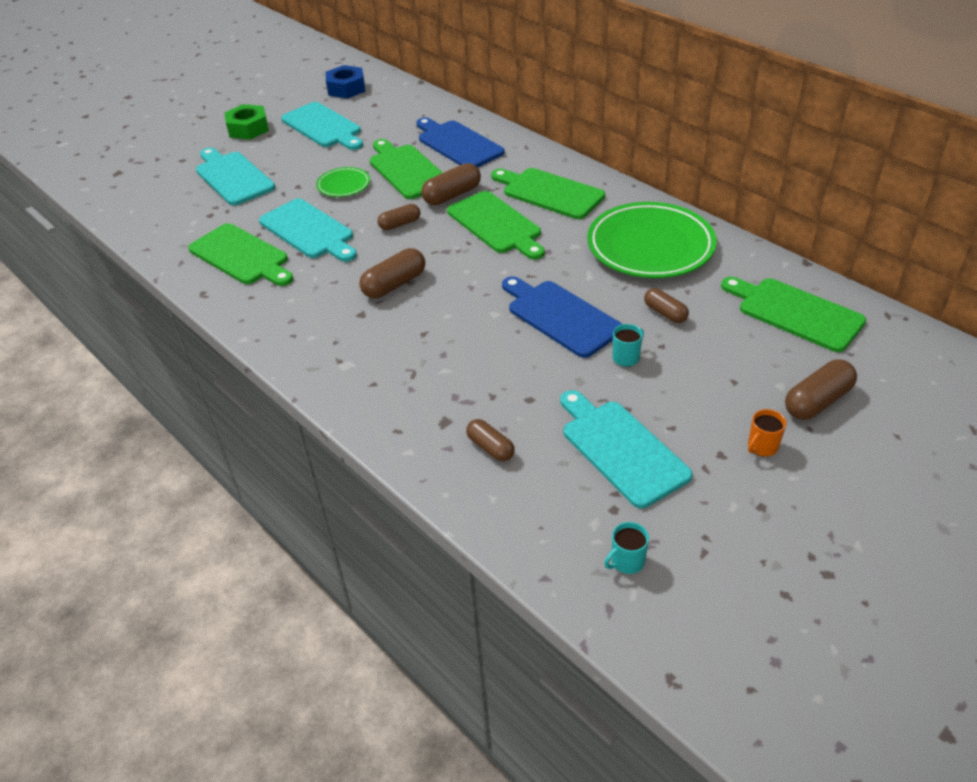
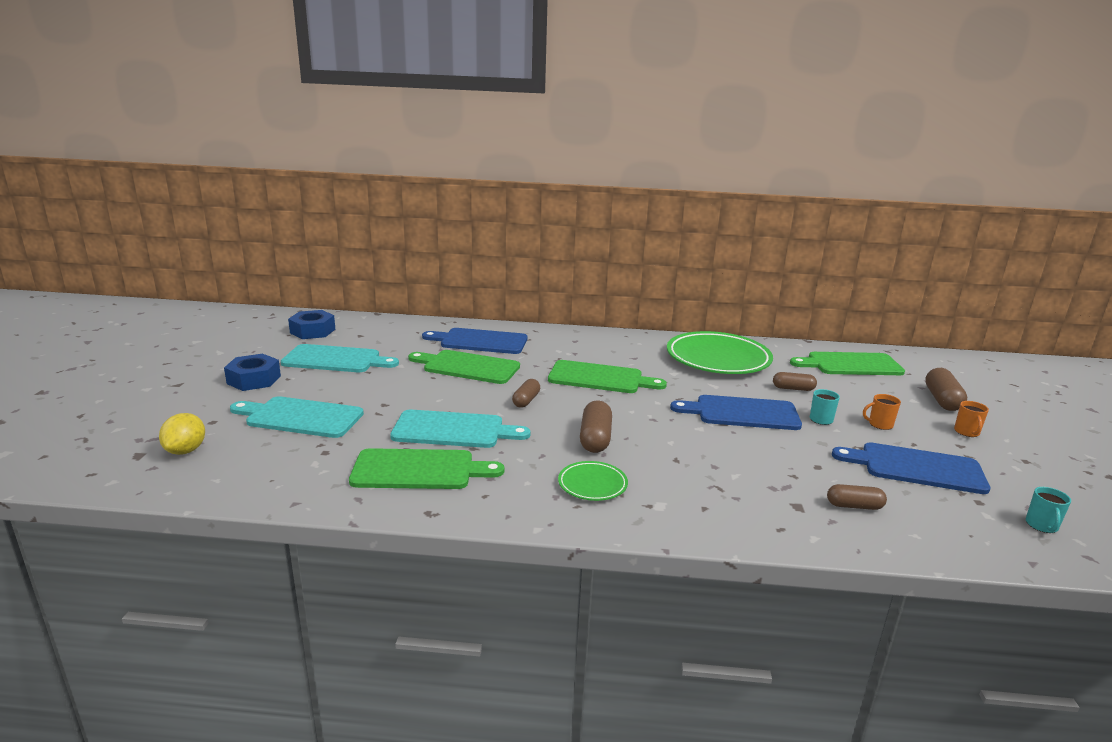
camera: 45 degrees left, 20 degrees down
green nut [224,104,269,140] -> blue nut [224,354,281,391]
green plate [316,167,370,197] -> green plate moved to [558,461,628,501]
brown capsule [421,163,481,205] -> none
green cutting board [491,168,605,219] -> none
turquoise cutting board [560,390,693,508] -> blue cutting board [832,442,991,494]
none -> yellow lemon [159,413,205,455]
none -> orange mug [863,394,901,430]

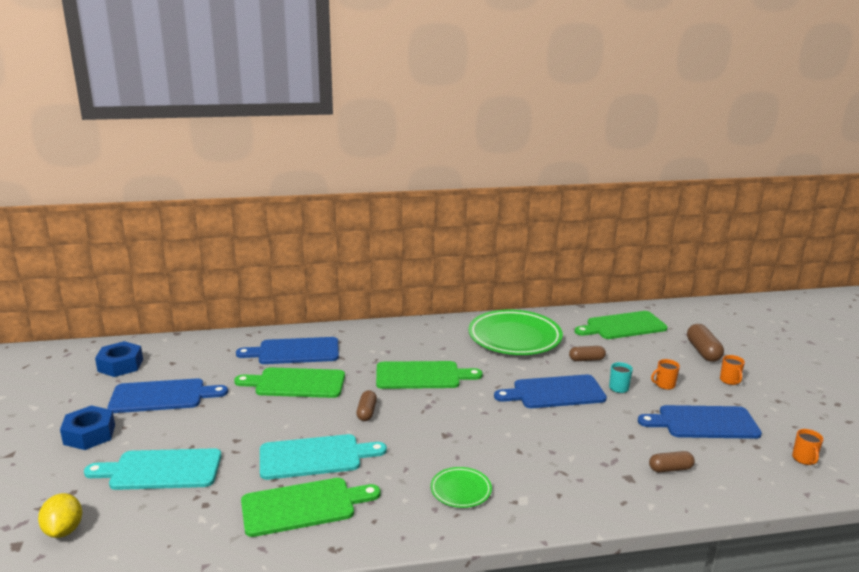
camera: 15 degrees left, 0 degrees up
turquoise cutting board [281,344,399,372] -> blue cutting board [108,379,228,413]
brown capsule [580,400,612,453] -> none
turquoise mug [1026,487,1071,533] -> orange mug [792,429,824,465]

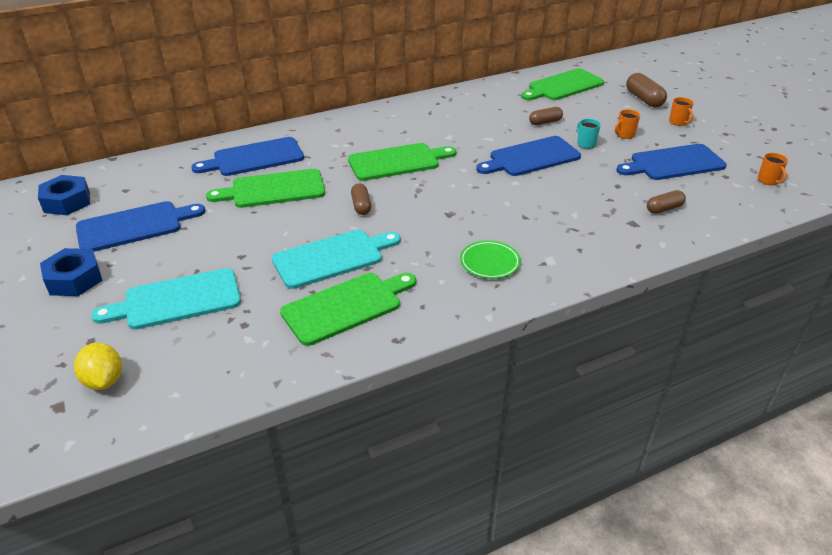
camera: 15 degrees left, 15 degrees up
green plate [468,310,563,355] -> none

